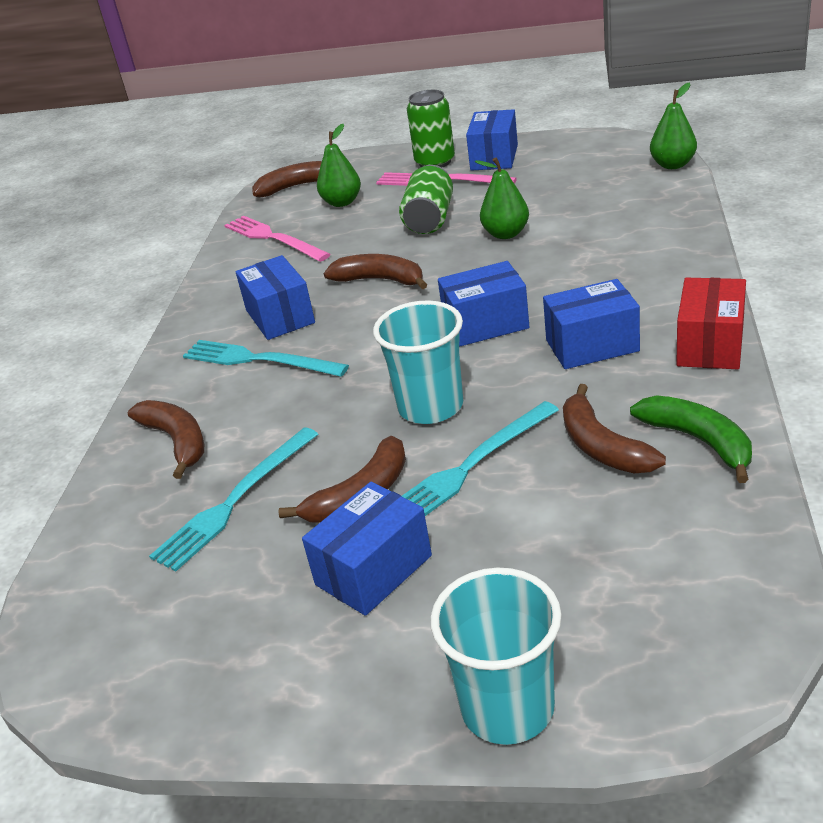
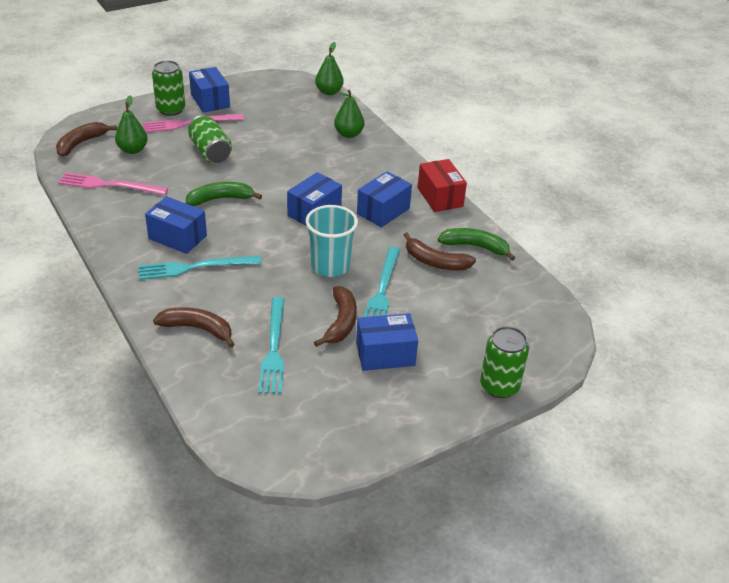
camera: 45 degrees left, 5 degrees up
blue box [302,482,432,616] -> blue box turned 75 degrees clockwise [356,313,418,371]
brown banana [323,254,428,289] -> green banana [186,182,262,206]
turquoise cup [431,568,562,745] -> green can [480,326,529,398]
green pear [475,158,529,239] -> green pear moved to [334,90,364,138]

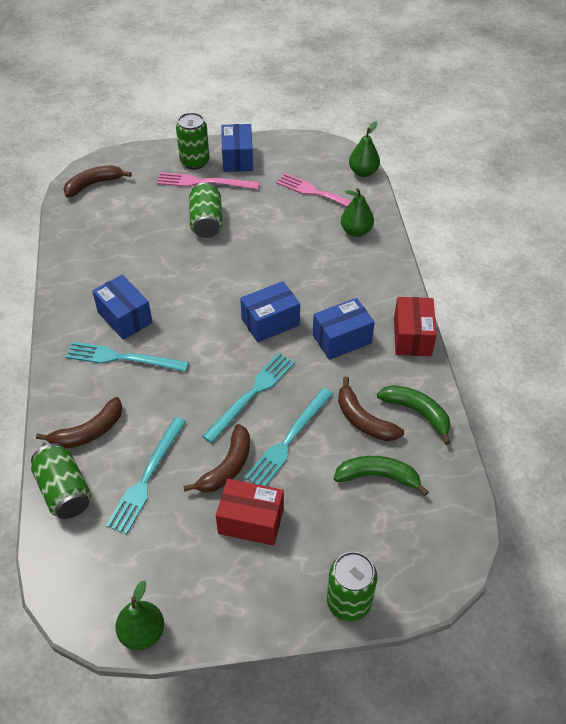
camera: 25 degrees right, 10 degrees up
pink fork [58,173,168,195] -> pink fork moved to [276,173,372,212]
green pear [115,95,148,154] -> green pear moved to [115,580,164,650]
brown banana [153,307,235,348] -> brown banana turned 105 degrees clockwise [36,397,122,448]
green banana [186,182,262,206] -> green banana moved to [334,456,429,496]
turquoise cup [306,205,358,277] -> turquoise fork [202,353,295,443]
blue box [356,313,418,371] -> red box [216,479,284,546]
none -> green can [31,443,91,519]

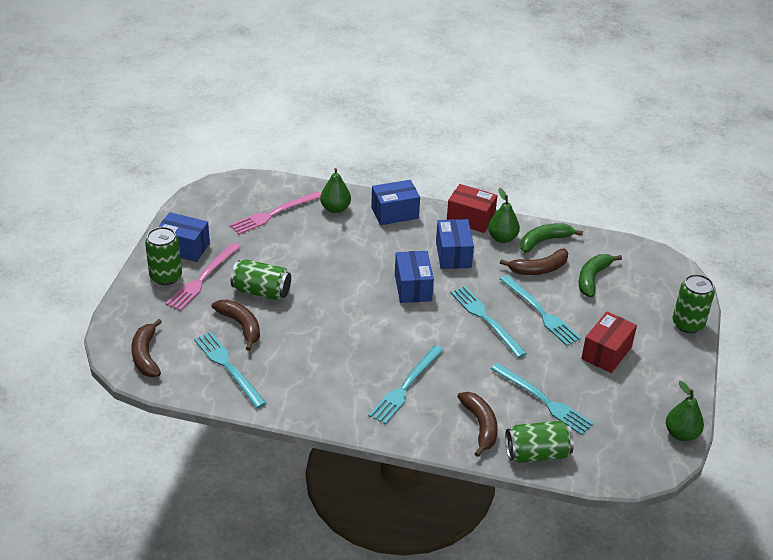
camera: 70 degrees left, 10 degrees down
blue box [92,275,153,340] -> blue box moved to [371,180,420,225]
brown banana [183,424,250,493] -> brown banana moved to [212,300,260,351]
green pear [349,122,380,177] -> green pear moved to [488,188,520,243]
none -> turquoise fork [194,332,266,408]

